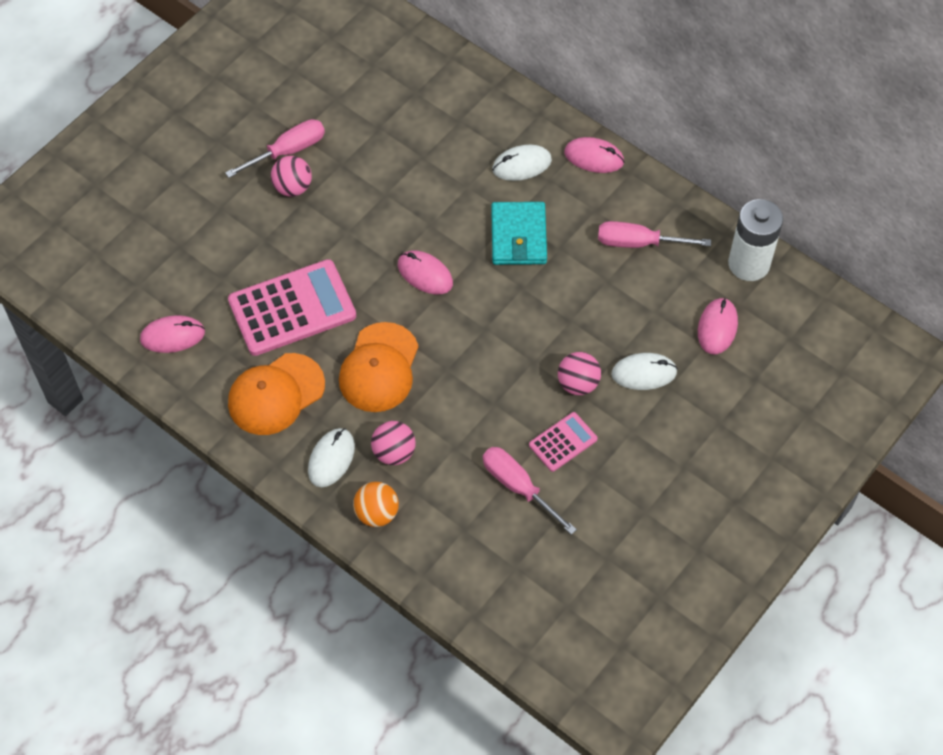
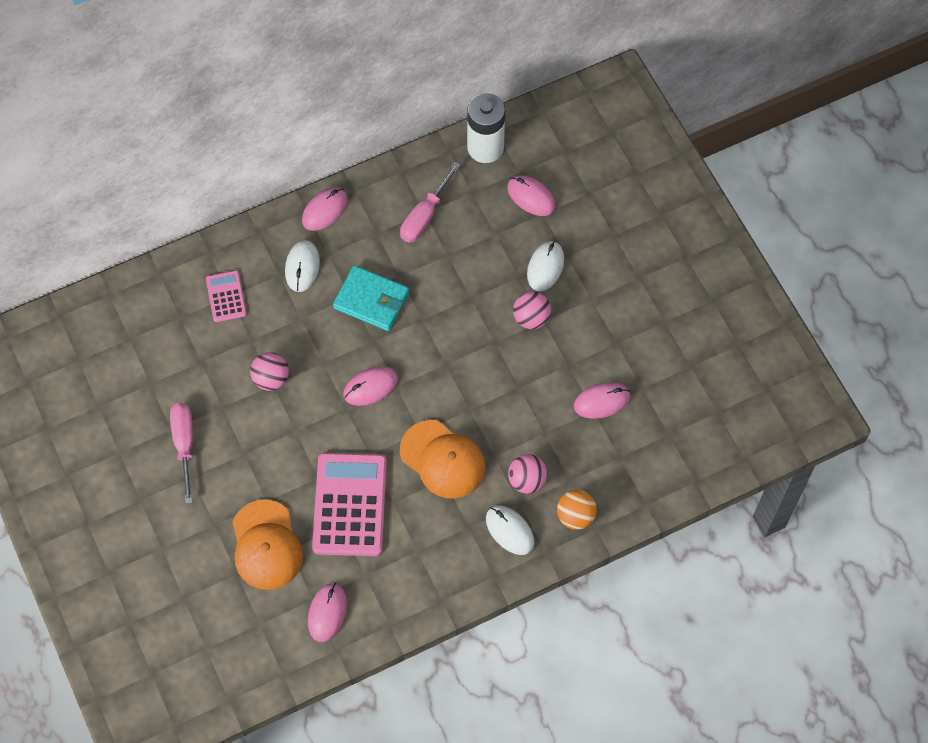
camera: 65 degrees left, 5 degrees up
orange cap [228,353,325,435] -> orange cap moved to [233,499,303,590]
pink ball [271,156,312,197] -> pink ball moved to [250,352,289,391]
pink screwdriver [483,447,577,535] -> pink mouse [574,382,630,419]
pink calculator [529,412,598,472] -> pink calculator moved to [206,270,247,322]

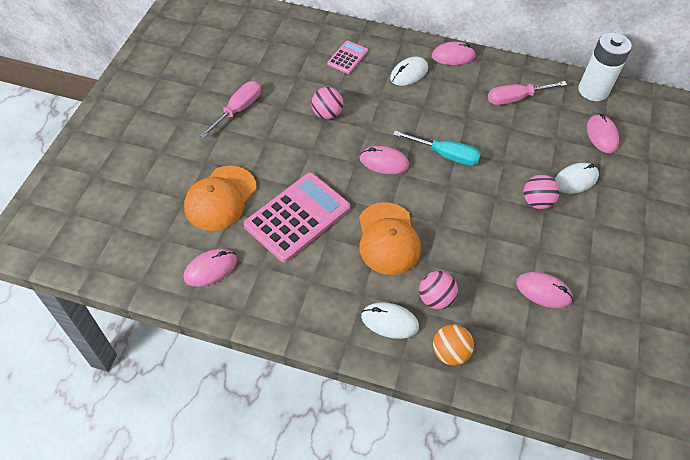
camera: 40 degrees right, 10 degrees down
turquoise wallet [333,265,409,331] -> none
white mouse [486,505,534,555] -> white mouse turned 75 degrees counterclockwise [361,302,419,339]
none -> turquoise screwdriver [393,131,481,166]

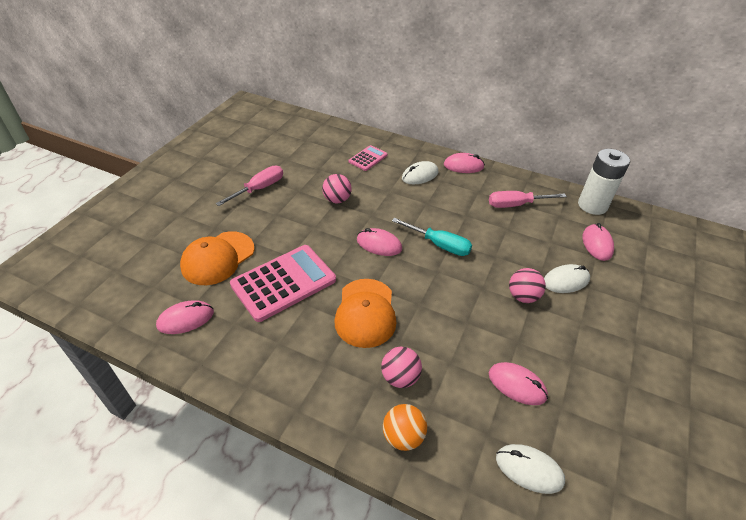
camera: 10 degrees right, 10 degrees down
white mouse [361,302,419,339] -> white mouse moved to [496,444,565,494]

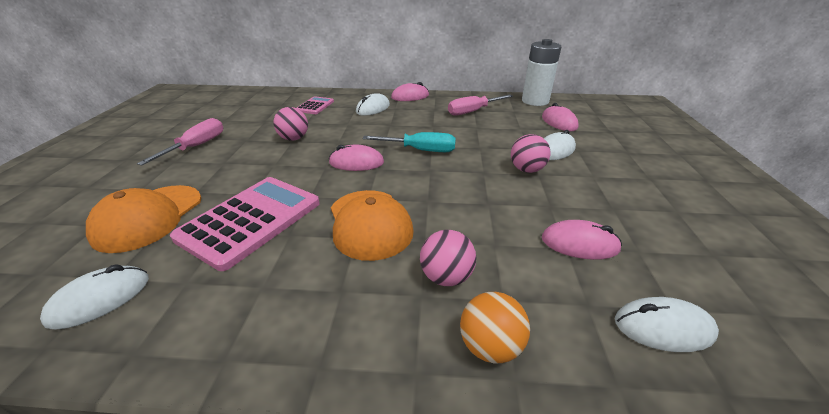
camera: 20 degrees left, 10 degrees down
pink mouse [156,301,214,334] -> white mouse [40,264,149,329]

